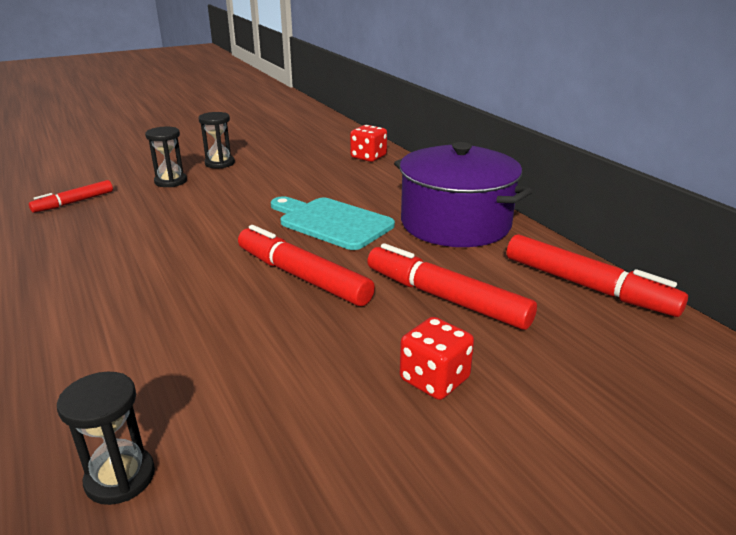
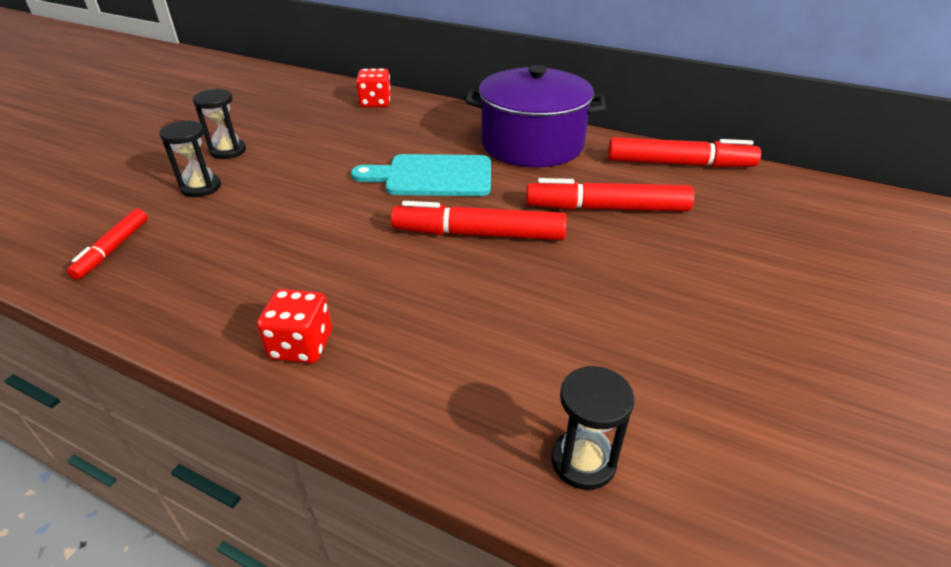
camera: 35 degrees left, 10 degrees up
red dice [400,317,474,400] -> red dice moved to [257,289,332,363]

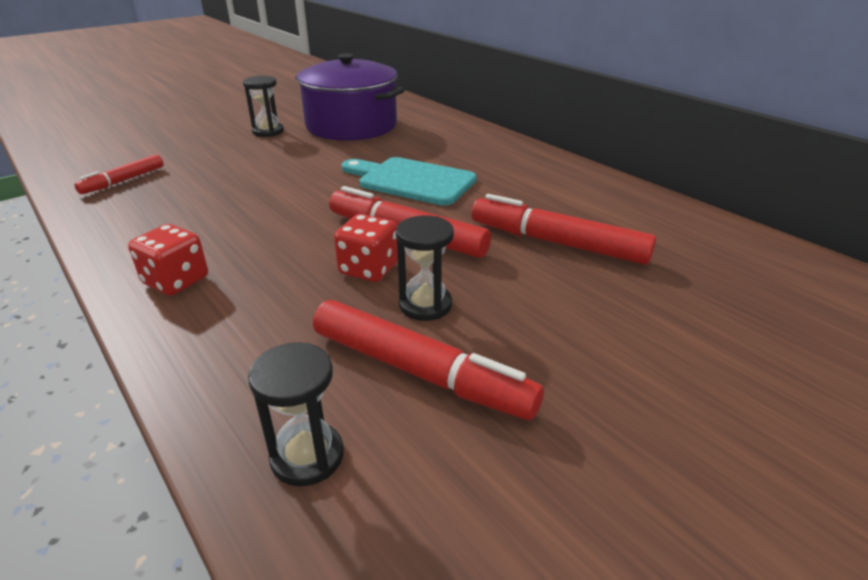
camera: 25 degrees right, 5 degrees down
black hourglass [159,120,221,197] -> black hourglass moved to [396,215,454,321]
red dice [356,69,391,107] -> red dice moved to [334,214,398,282]
purple pot [465,65,606,167] -> purple pot moved to [295,53,405,141]
red marker [608,137,761,168] -> red marker moved to [313,300,544,420]

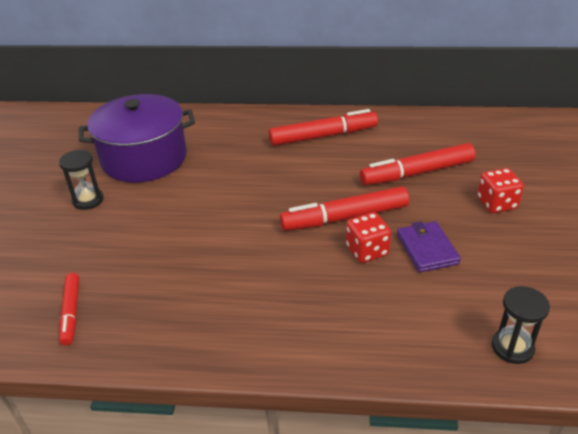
camera: 45 degrees left, 5 degrees up
red dice [128,224,208,296] -> red dice moved to [477,168,524,213]
red marker [313,300,544,420] -> red marker moved to [269,109,378,146]
turquoise cutting board [342,157,477,206] -> none
black hourglass [396,215,454,321] -> purple wallet [397,221,461,272]

